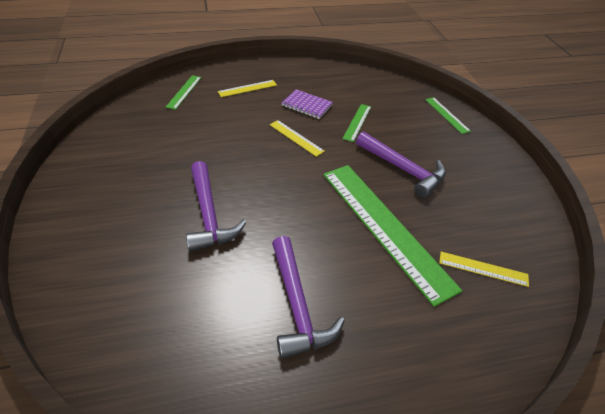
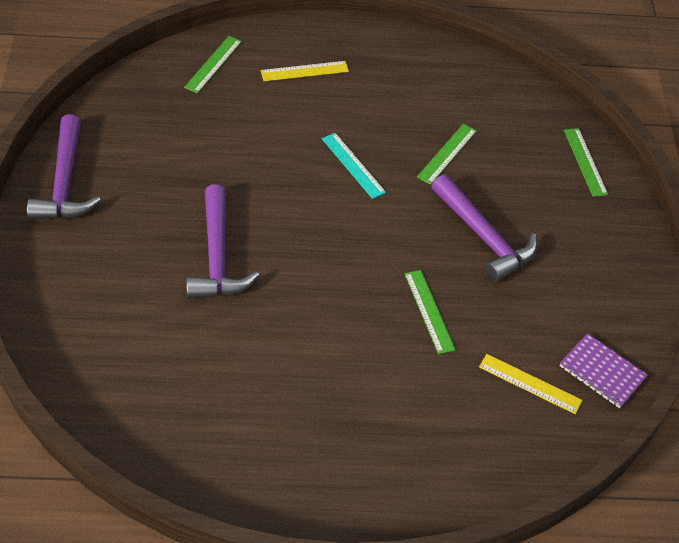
camera: 10 degrees right, 5 degrees up
yellow ruler [270,120,325,157] -> turquoise ruler [322,133,386,199]
purple hammer [272,236,345,359] -> purple hammer moved to [27,114,101,220]
purple notebook [282,89,333,119] -> purple notebook moved to [559,333,648,408]
green ruler [323,165,462,307] -> green ruler [405,270,455,354], size x0.43

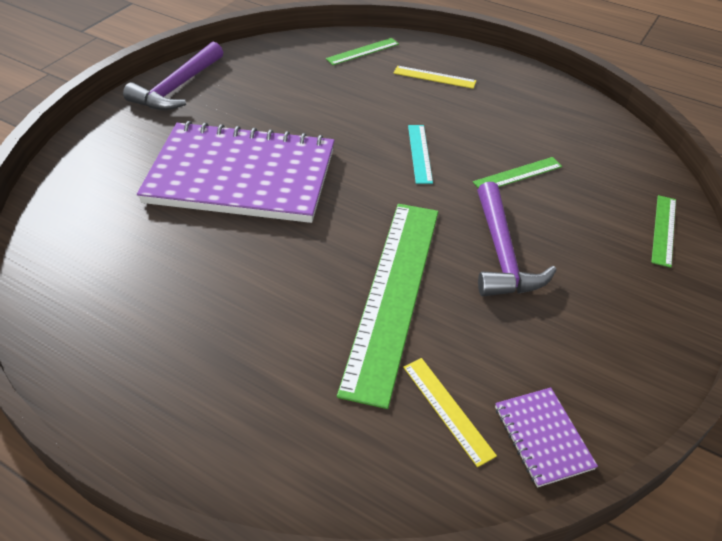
camera: 35 degrees right, 5 degrees down
purple hammer [186,184,259,299] -> purple notebook [137,121,335,223]
green ruler [405,270,455,354] -> green ruler [337,204,438,409], size x2.30

